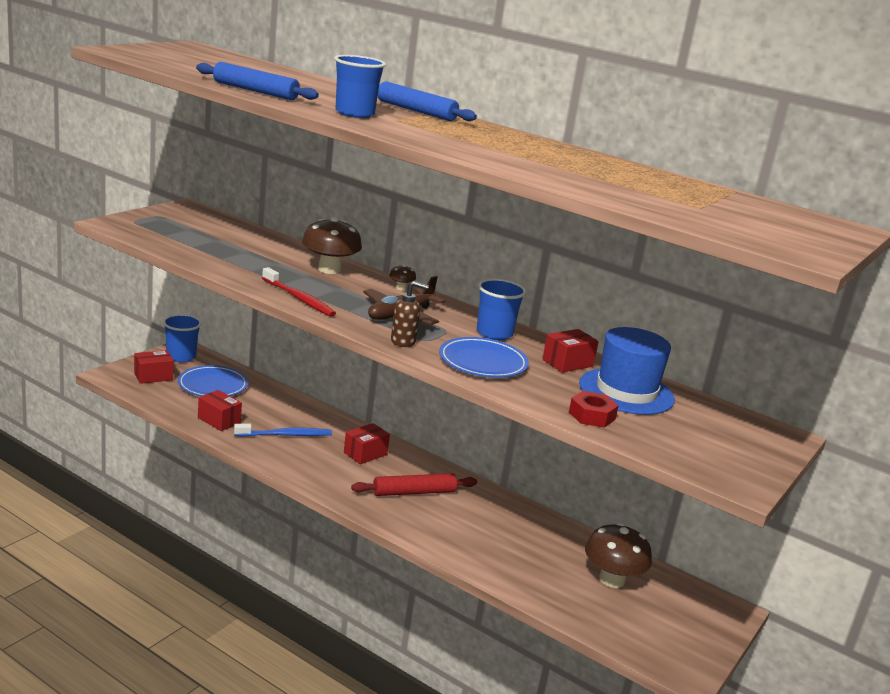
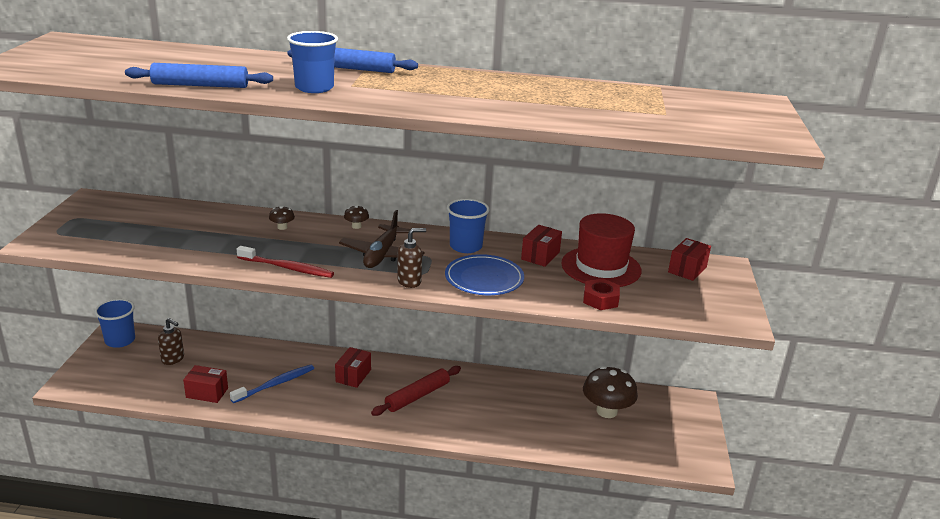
camera: 25 degrees left, 5 degrees up
red box [134,350,174,384] -> red box moved to [668,238,711,281]
blue plate [178,365,248,396] -> brown soap dispenser [158,318,184,365]
brown mushroom [302,217,362,274] -> brown mushroom [269,206,295,230], size x0.45
blue hat [579,327,675,415] -> red hat [561,213,642,287]

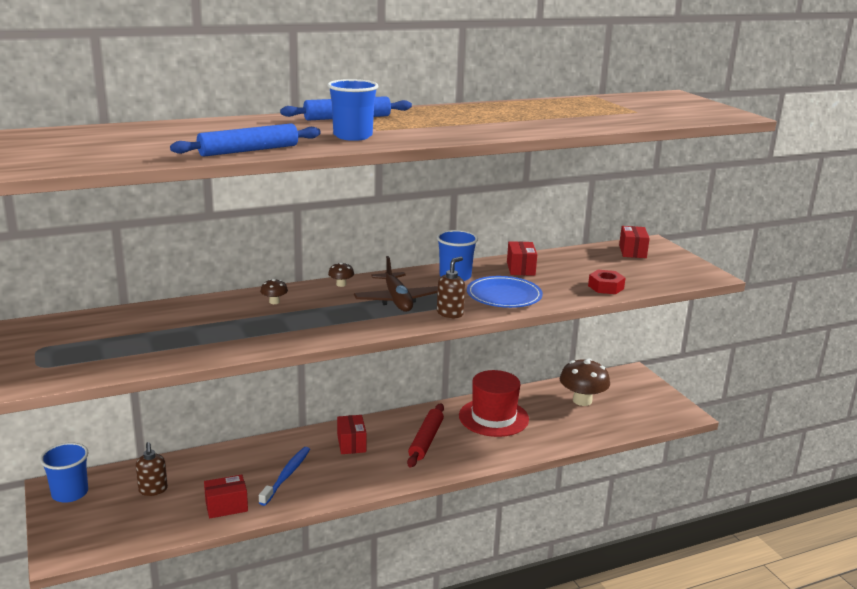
camera: 30 degrees left, 5 degrees down
brown soap dispenser [158,318,184,365] -> brown soap dispenser turned 75 degrees clockwise [136,442,168,496]
red toothbrush [237,246,334,278] -> none
red hat [561,213,642,287] -> red hat moved to [459,370,529,437]

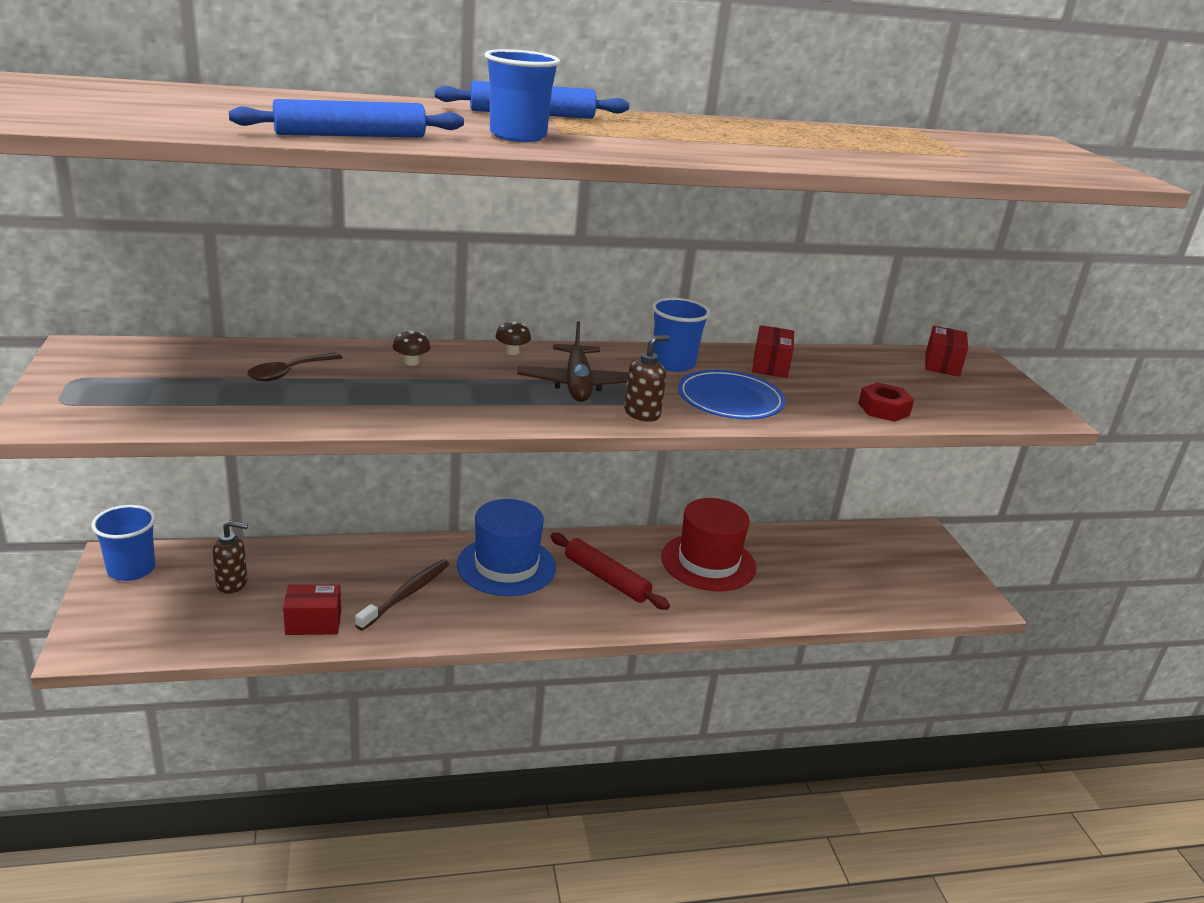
camera: 10 degrees right, 5 degrees up
brown soap dispenser [136,442,168,496] -> brown soap dispenser turned 90 degrees counterclockwise [213,520,248,594]
blue toothbrush [259,447,310,506] -> brown toothbrush [355,560,450,630]
red box [337,415,367,454] -> blue hat [457,499,556,596]
red rolling pin [407,403,444,468] -> red rolling pin turned 75 degrees counterclockwise [551,533,670,610]
brown mushroom [559,358,610,406] -> none
none -> brown spoon [247,352,343,381]

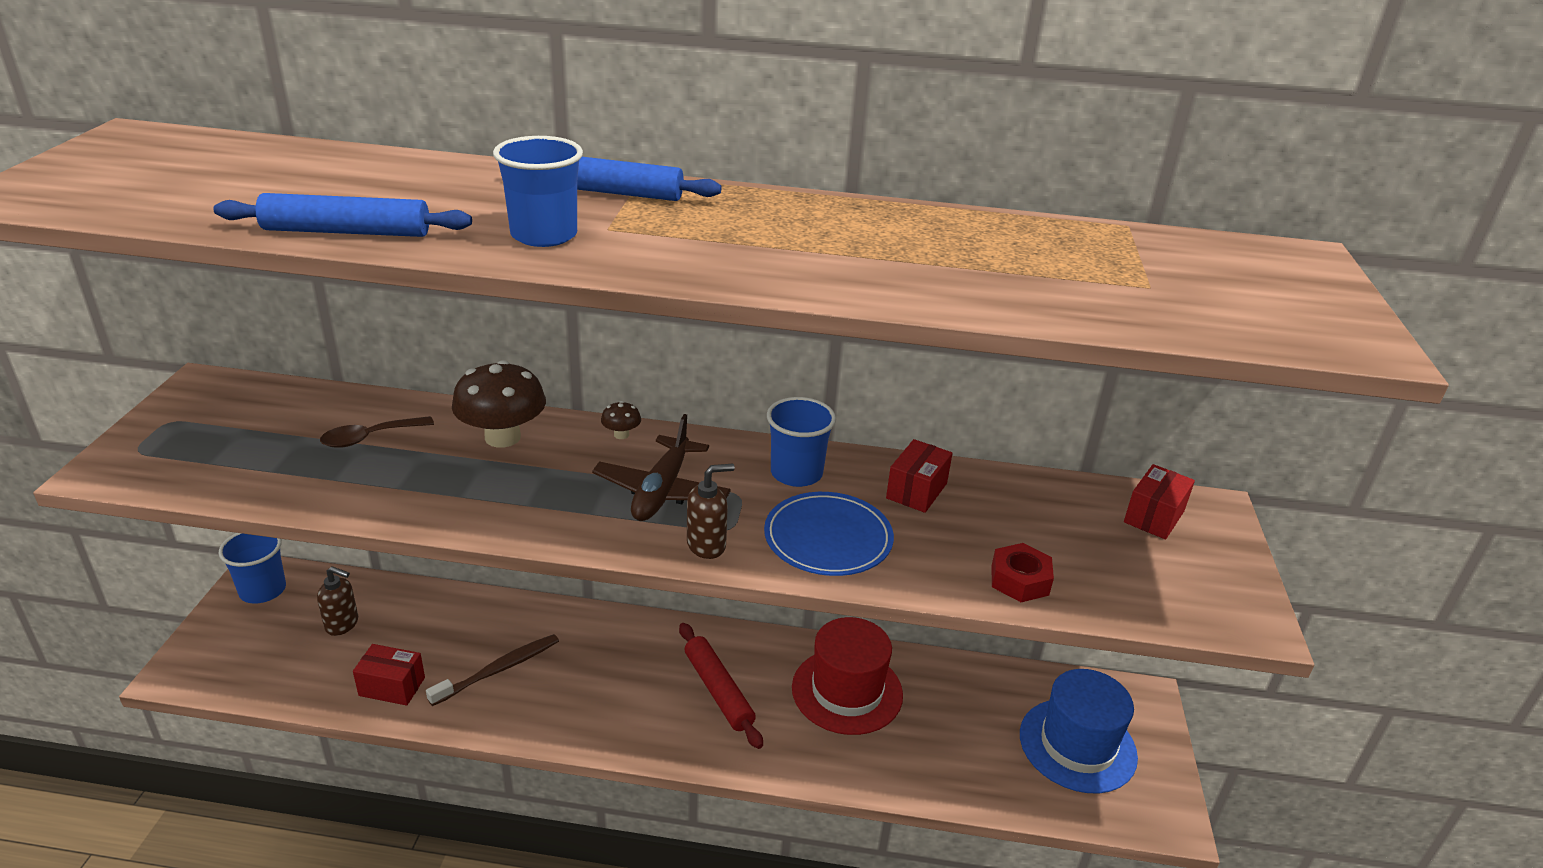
camera: 20 degrees right, 5 degrees up
brown mushroom [393,330,431,366] -> brown mushroom [452,360,546,448], size x2.23
blue hat [457,499,556,596] -> blue hat moved to [1020,669,1138,793]

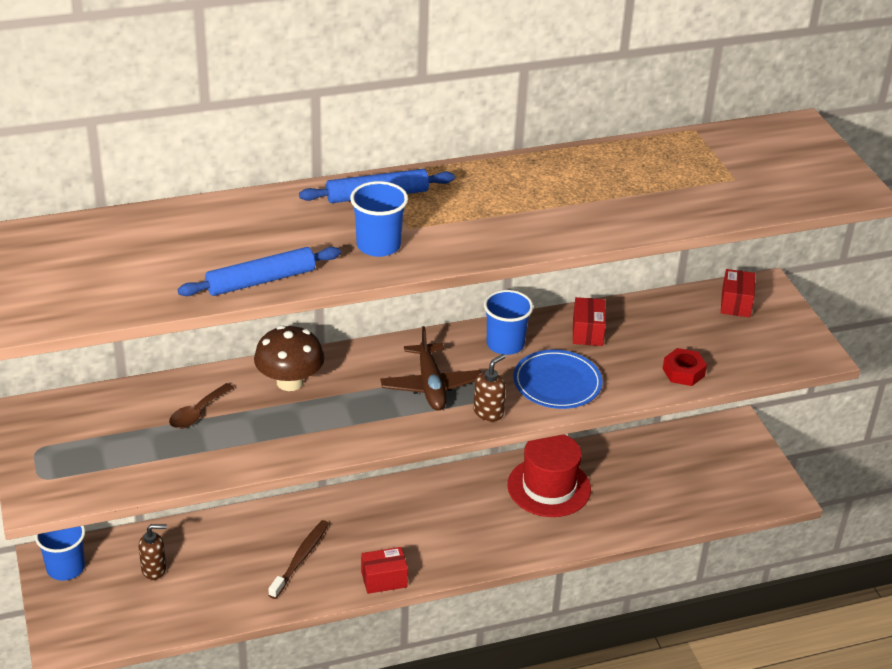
camera: 25 degrees left, 5 degrees up
red box [353,644,425,706] -> red box moved to [361,547,408,594]
brown mushroom [601,401,641,439] -> none
red rolling pin [679,623,763,749] -> none
blue hat [1020,669,1138,793] -> none

